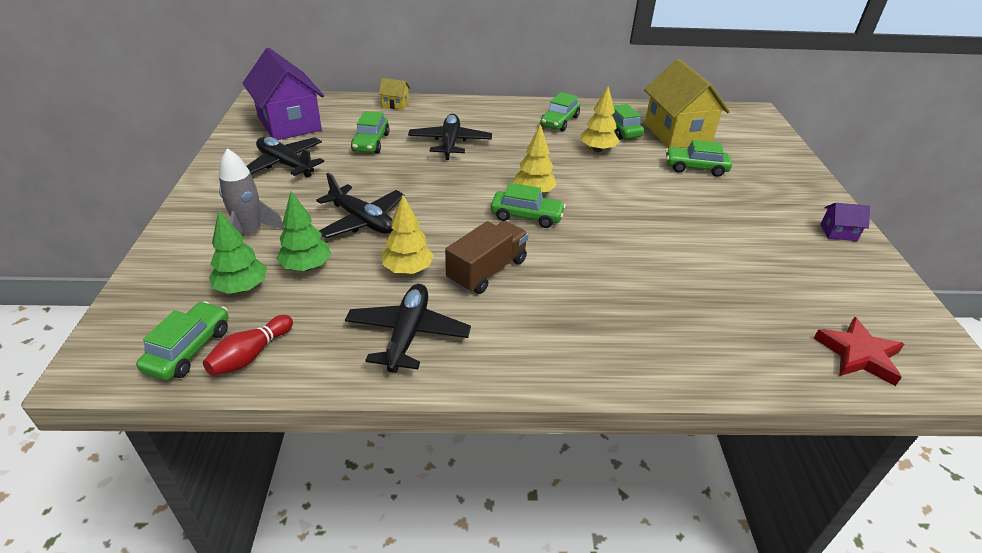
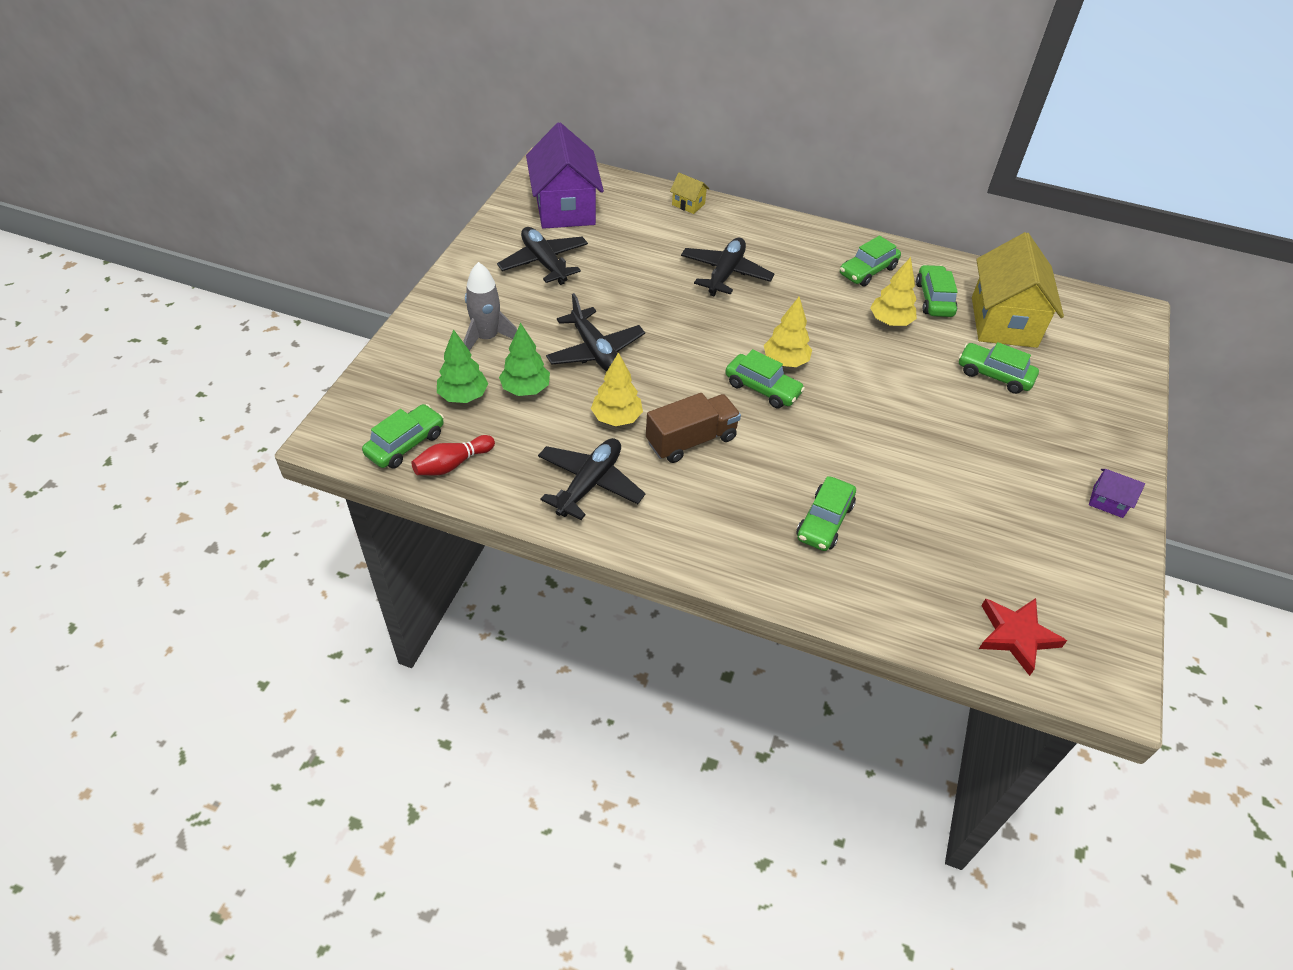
camera: 20 degrees right, 10 degrees up
green car [351,111,390,153] -> green car moved to [796,476,856,551]

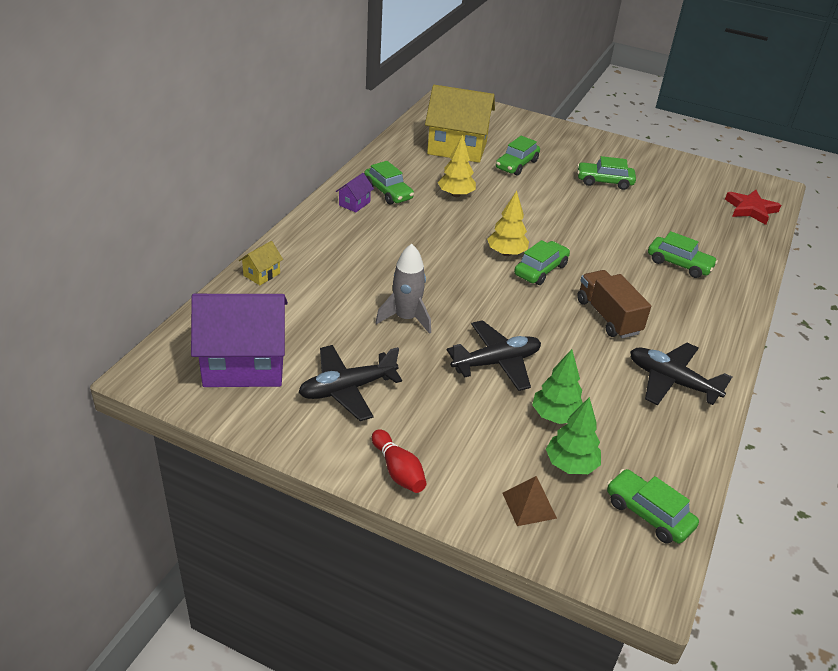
camera: 85 degrees left, 10 degrees down
red bowling pin [412,435,495,476] -> red bowling pin moved to [372,429,427,493]
grey rocket [464,262,517,351] -> grey rocket moved to [375,244,431,334]
yellow tree [591,352,643,426] -> none
black plane [681,238,774,296] -> none
green car [916,265,958,317] -> green car moved to [577,156,636,190]
purple house [1089,469,1145,518] -> purple house moved to [336,173,374,212]
none -> brown pyramid [503,476,557,526]

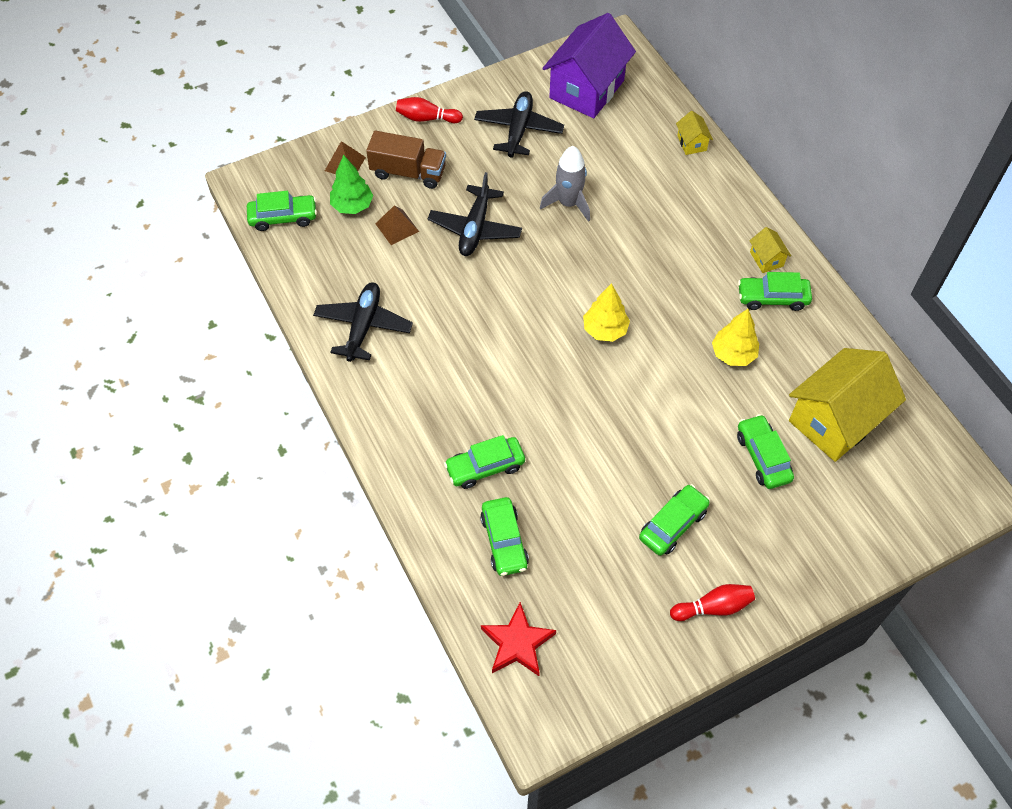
camera: 130 degrees right, 20 degrees up
purple house [336,173,374,212] -> yellow house [750,227,791,273]
green car [514,240,570,285] -> green car moved to [480,497,529,576]
green tree [532,349,583,424] -> brown pyramid [375,205,419,245]
brown truck [577,270,651,338] -> brown truck moved to [366,131,446,189]
black plane [630,343,732,405] -> black plane turned 60 degrees counterclockwise [313,282,413,362]
none -> red bowling pin [670,584,755,621]

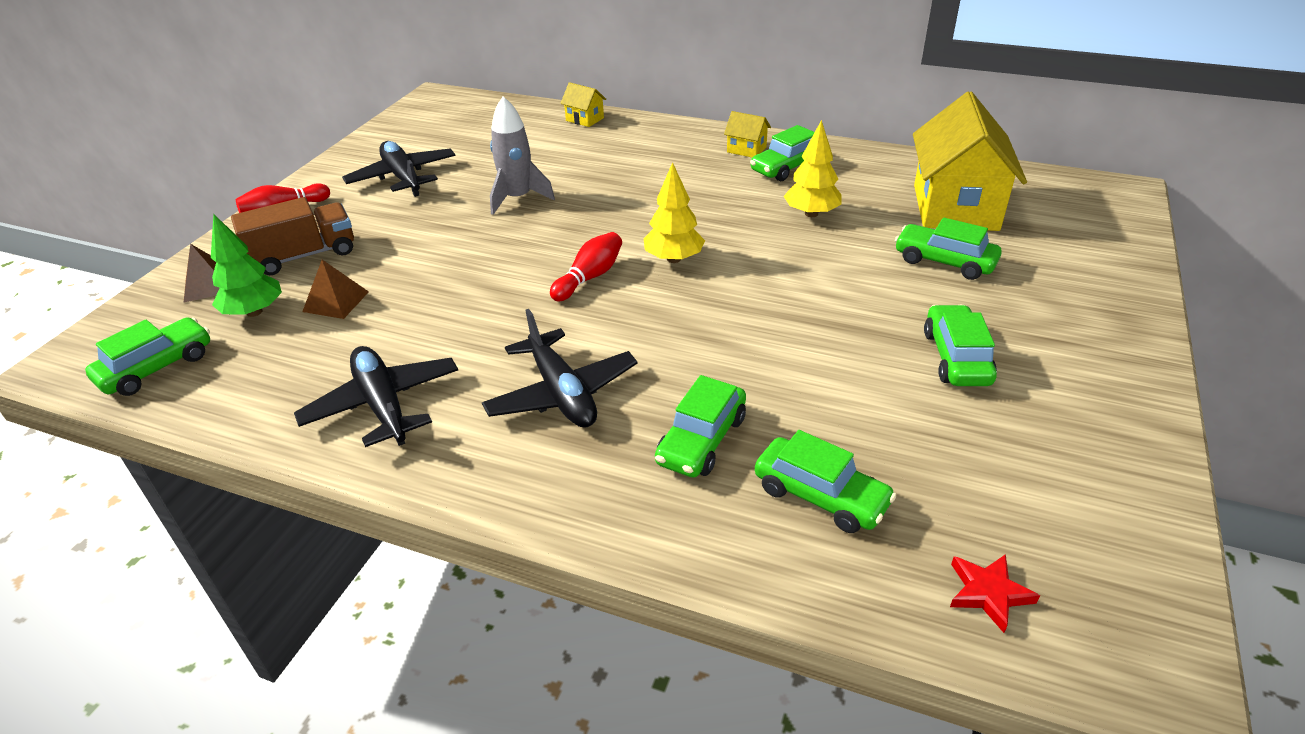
camera: 40 degrees left, 20 degrees down
black plane [428,172,522,256] -> black plane moved to [482,309,638,428]
red star [481,602,556,676] -> red star [950,554,1040,633], size x0.64
purple house [542,13,636,118] -> none
red bowling pin [670,584,755,621] -> red bowling pin moved to [550,232,622,302]

